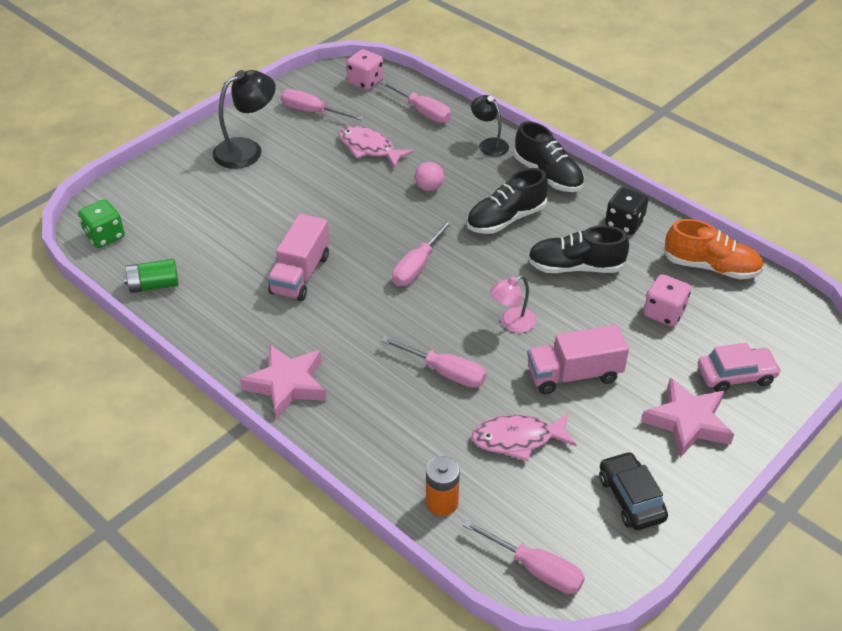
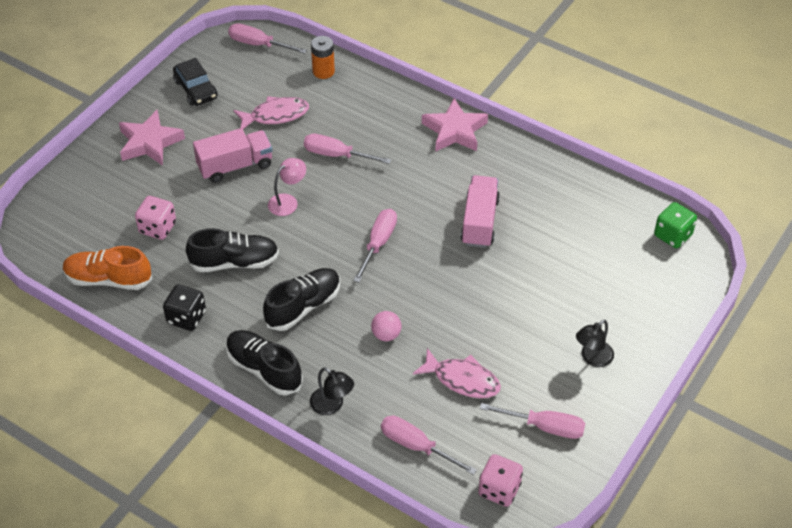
camera: 170 degrees right, 5 degrees up
green battery [124,259,179,293] -> none
black lamp [213,70,276,169] -> black lamp [576,319,614,367], size x0.62
pink car [698,343,781,392] -> none

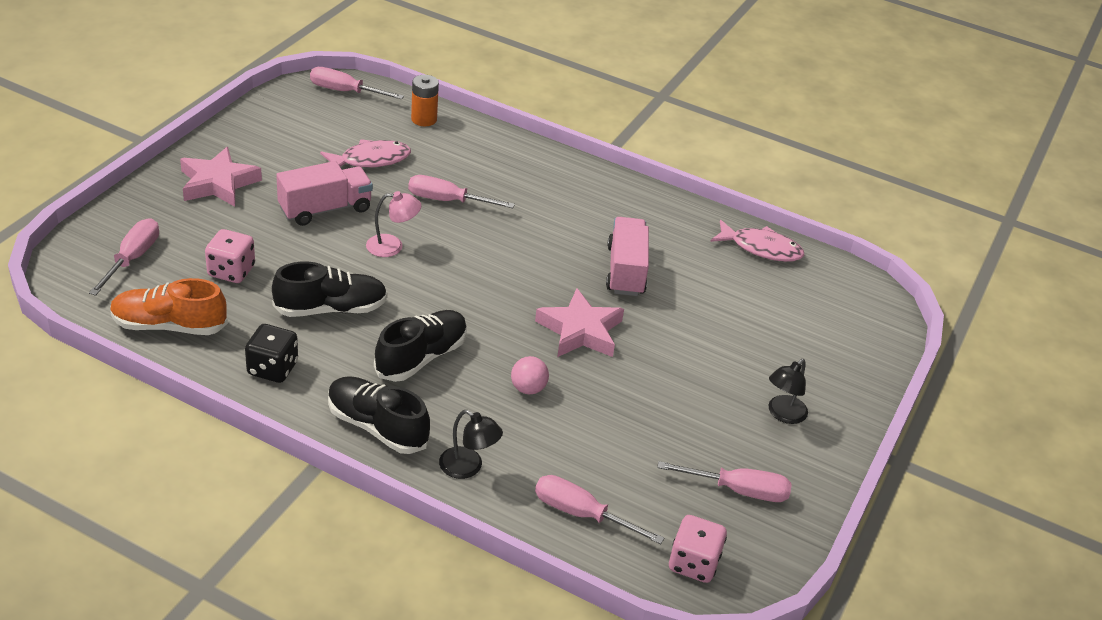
camera: 10 degrees left, 10 degrees down
black car [173,58,218,106] -> none
pink lamp [268,158,306,216] -> pink lamp turned 45 degrees clockwise [366,191,422,257]
pink screwdriver [353,209,397,283] -> pink screwdriver moved to [89,218,159,295]
pink fish [413,348,501,398] -> pink fish moved to [710,220,804,262]
pink star [422,98,488,152] -> pink star moved to [535,288,624,357]
green dice [654,202,697,248] -> none

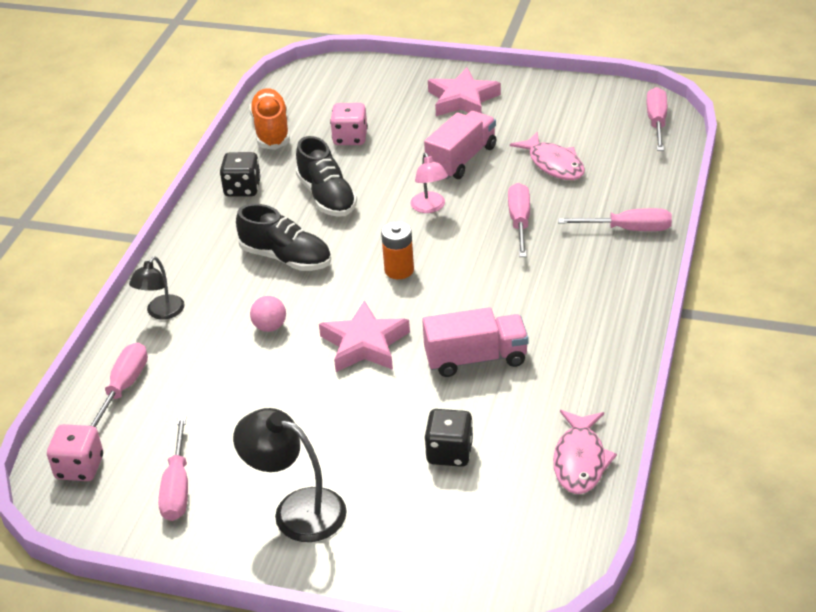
camera: 85 degrees right, 0 degrees up
pink screwdriver [89,218,159,295] -> pink screwdriver moved to [558,208,672,231]
pink truck [276,161,373,226] -> pink truck turned 105 degrees counterclockwise [424,111,497,179]
black shoe [328,376,430,454] -> none
orange battery [411,75,439,126] -> orange battery moved to [381,221,414,279]
black lamp [769,359,808,424] -> black lamp [233,408,347,542], size x1.62
none -> black dice [424,409,473,467]

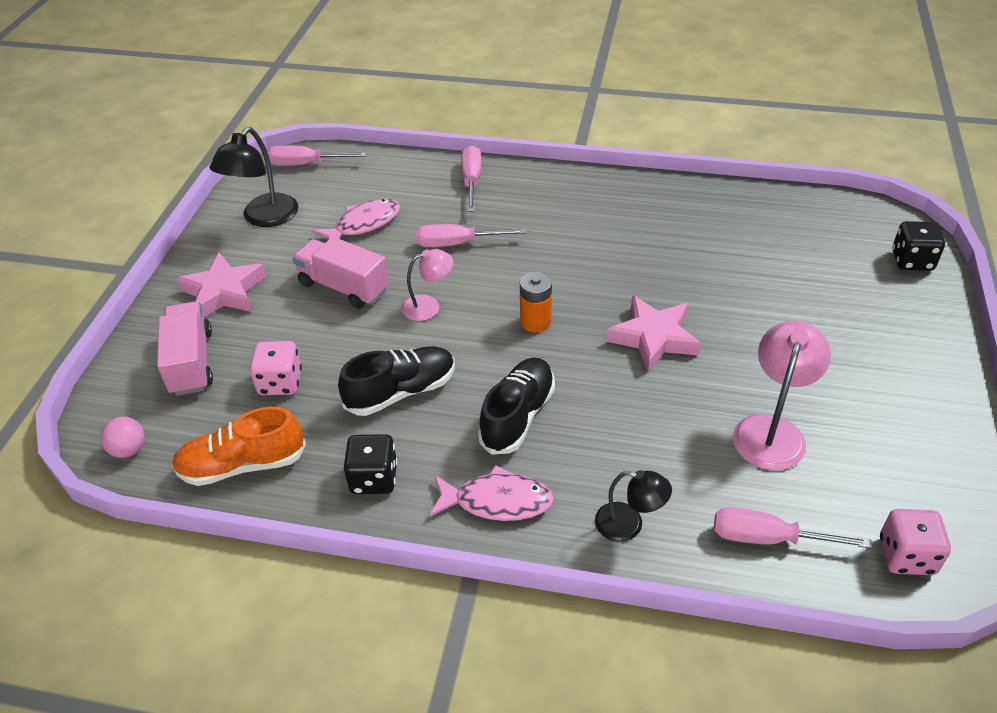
camera: 95 degrees left, 5 degrees up
pink screwdriver [158,416,188,521] -> none
black lamp [233,408,347,542] -> black lamp moved to [209,127,298,227]
pink ball [250,296,286,332] -> pink ball moved to [101,417,145,458]
pink truck [422,307,529,377] -> pink truck moved to [157,302,213,396]
black dice [424,409,473,467] -> black dice moved to [892,221,945,271]
pink fish [553,410,617,494] -> pink fish moved to [429,465,554,521]
none -> pink lamp [733,321,831,470]

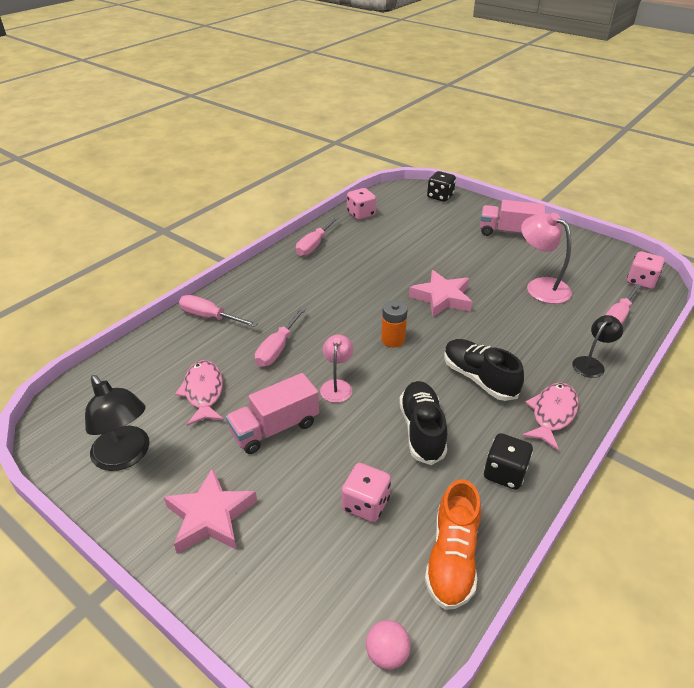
camera: 65 degrees left, 5 degrees down
pink truck [157,302,213,396] -> pink truck moved to [480,200,545,239]
pink screwdriver [267,145,367,166] -> pink screwdriver moved to [296,216,339,256]
none -> pink dice [347,188,376,220]

